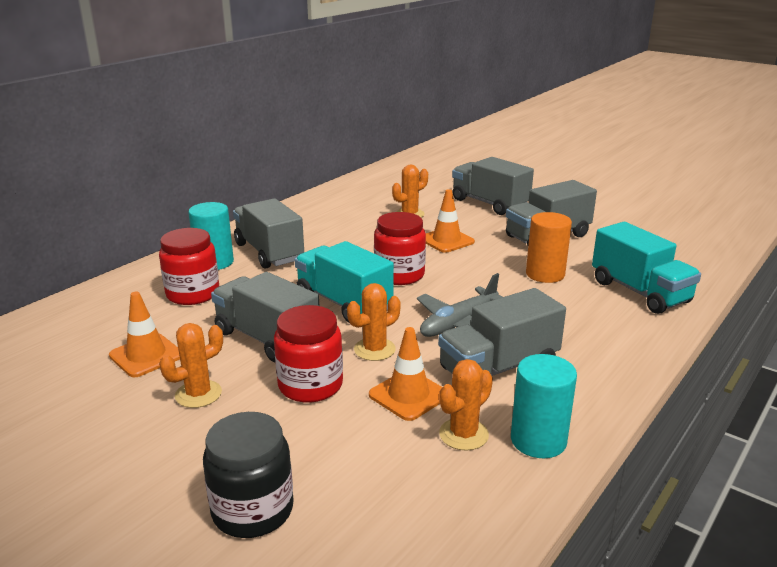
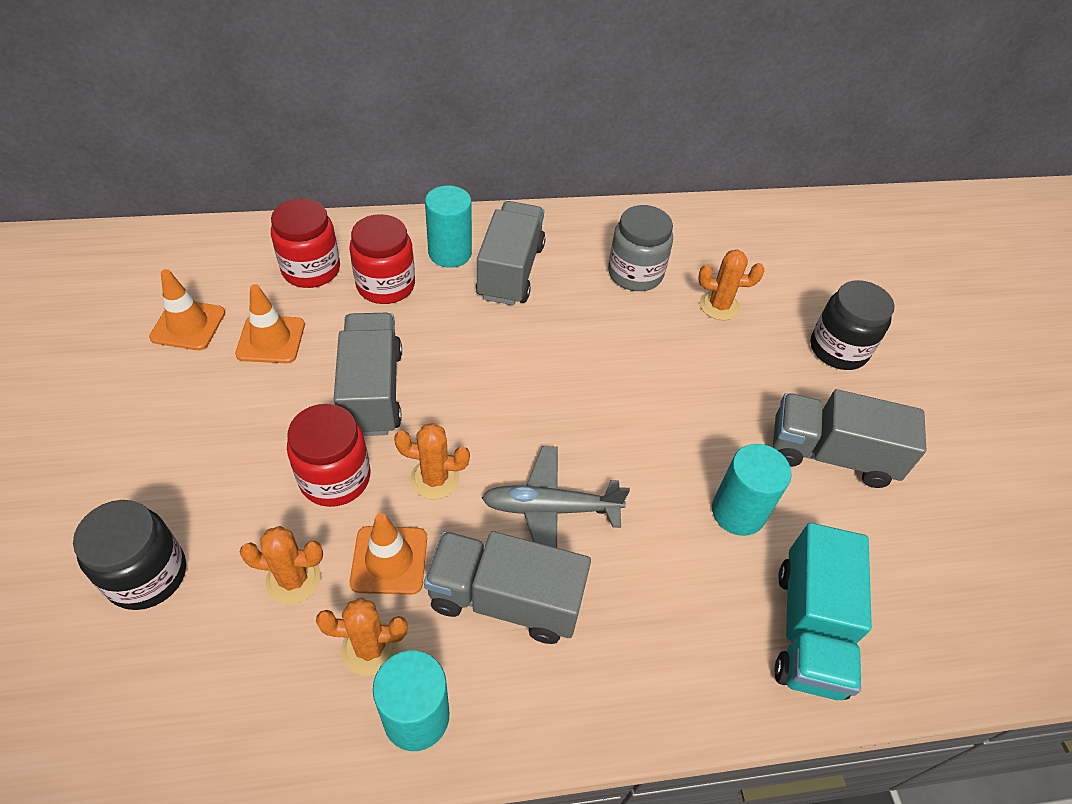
camera: 40 degrees right, 25 degrees up
orange cactus [159,323,223,408] -> orange cactus moved to [239,526,323,604]
turquoise truck [295,241,394,323] -> none
red jar [374,212,426,285] -> red jar moved to [271,199,340,288]
orange traffic cone [426,189,475,253] -> orange traffic cone moved to [149,269,225,350]
grey truck [452,157,534,215] -> black jar [810,280,895,370]
orange cylinder [526,212,572,283] -> turquoise cylinder [712,444,792,536]
none -> grey jar [608,205,673,291]

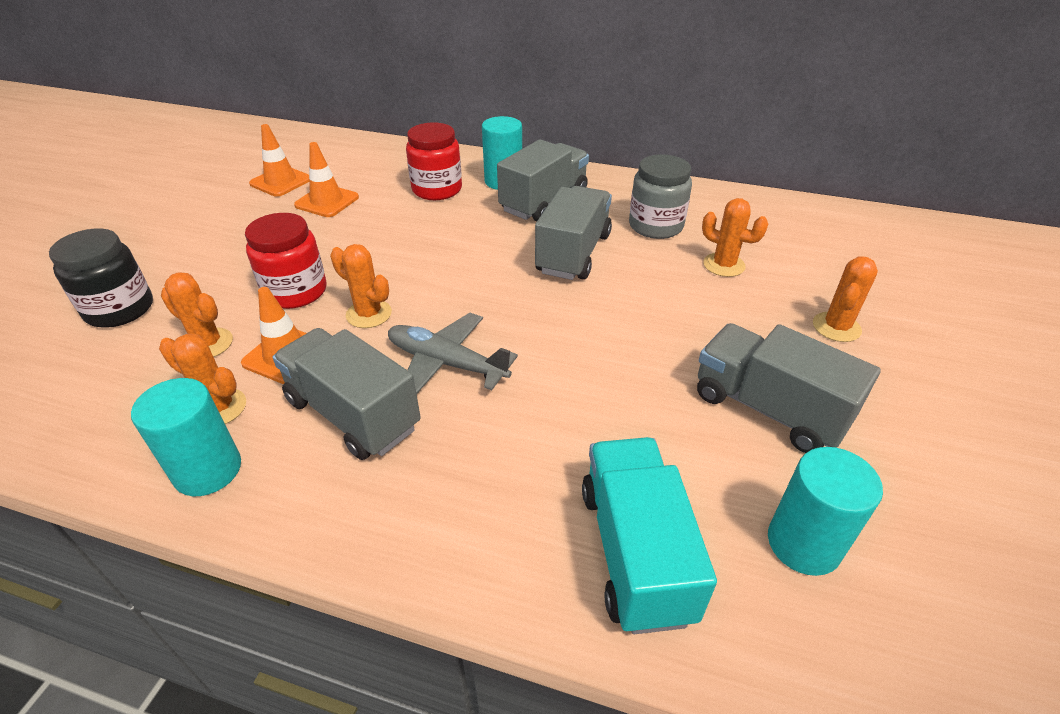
camera: 30 degrees right, 10 degrees down
red jar [271,199,340,288] -> none
grey truck [334,313,402,436] -> grey truck moved to [535,186,612,280]
turquoise cylinder [712,444,792,536] -> turquoise cylinder moved to [768,447,883,576]
turquoise truck [774,523,872,700] -> turquoise truck turned 135 degrees clockwise [582,437,717,634]
black jar [810,280,895,370] -> orange cactus [813,256,878,342]

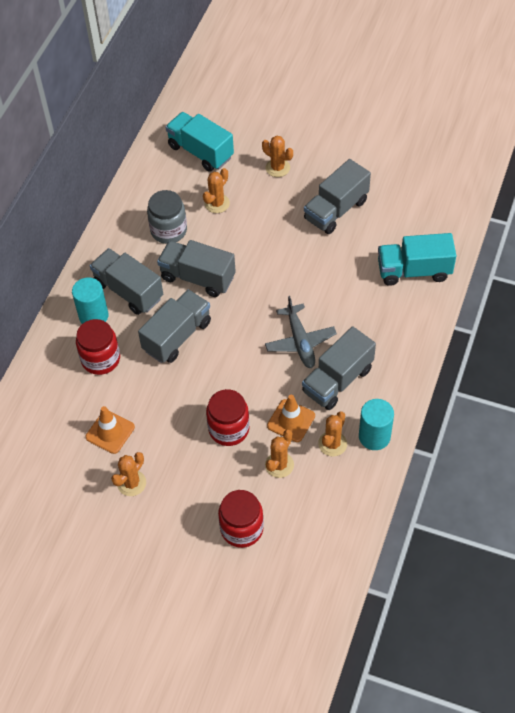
camera: 85 degrees left, 15 degrees up
black jar [49,228,153,328] -> red jar [218,490,264,548]
orange traffic cone [249,124,310,197] -> none
orange cactus [330,244,392,328] -> orange cactus moved to [111,452,146,496]
grey plane [388,313,518,394] -> grey plane turned 45 degrees counterclockwise [265,296,337,368]
turquoise cylinder [768,447,883,576] -> none
none -> grey truck [138,289,211,363]
none -> turquoise truck [166,112,234,172]

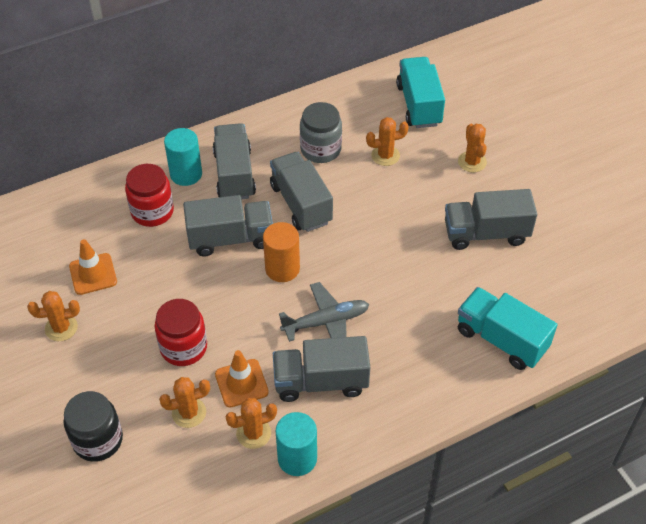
camera: 40 degrees right, 5 degrees down
red jar [218,490,264,548] -> black jar [64,391,123,462]
grey plane [265,296,337,368] -> grey plane turned 135 degrees counterclockwise [279,282,369,342]
none -> orange cylinder [263,222,300,282]

